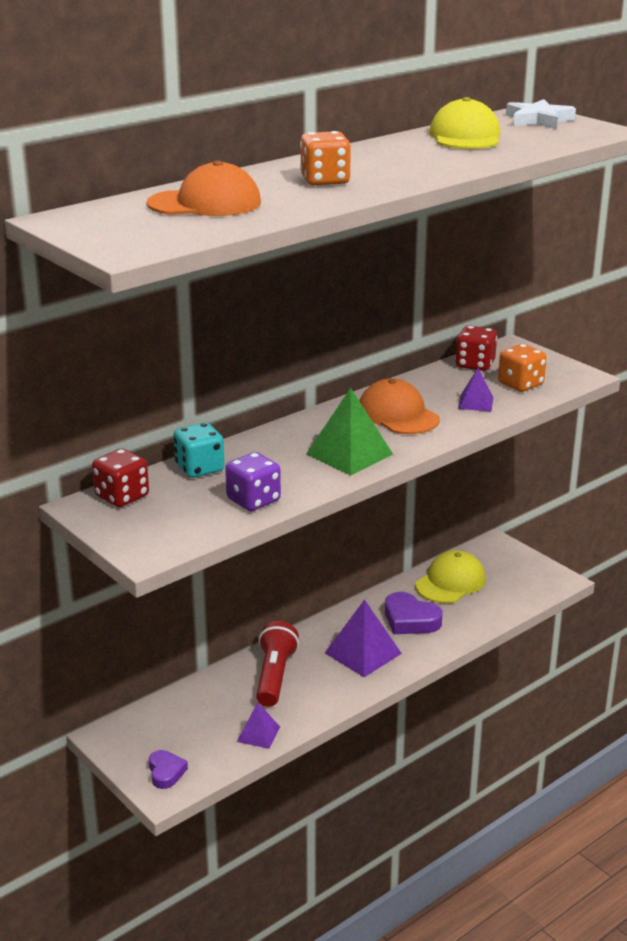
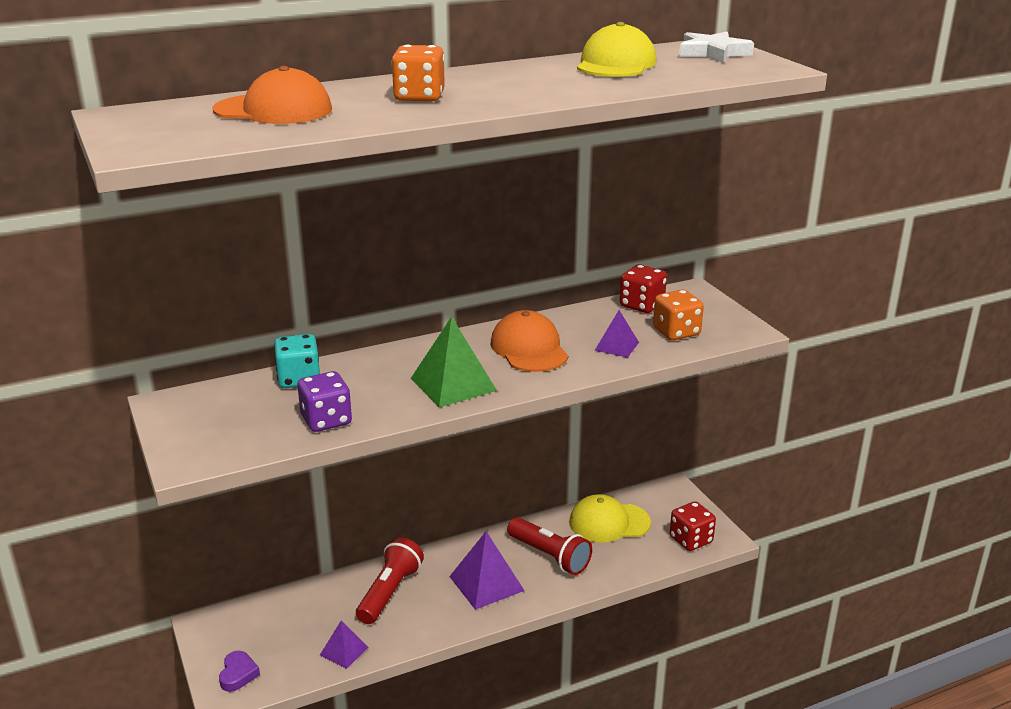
camera: 15 degrees right, 0 degrees up
red dice [92,448,149,507] -> red dice moved to [670,501,716,551]
purple heart [385,592,442,634] -> red flashlight [507,517,592,575]
yellow cap [415,550,486,603] -> yellow cap turned 150 degrees counterclockwise [570,494,651,542]

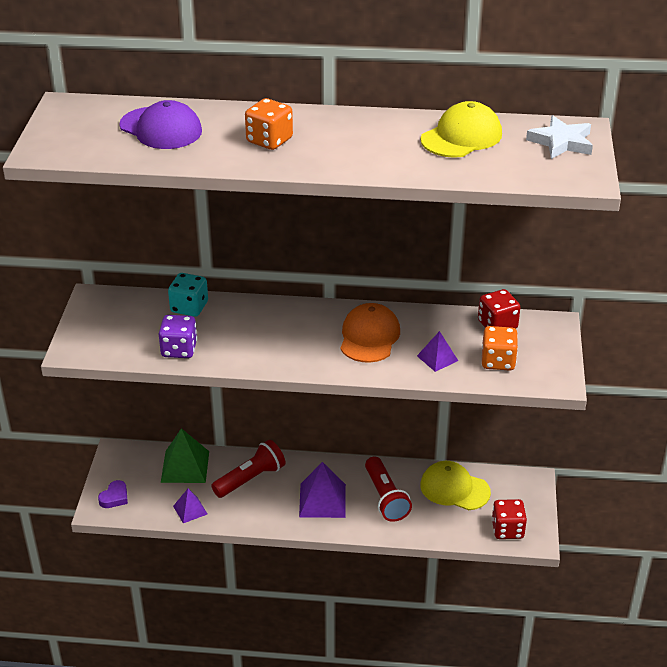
camera: 30 degrees right, 10 degrees up
orange cap [212,66,332,124] -> purple cap [119,100,202,149]
green pyramid [411,316,497,407] -> green pyramid moved to [161,428,209,483]

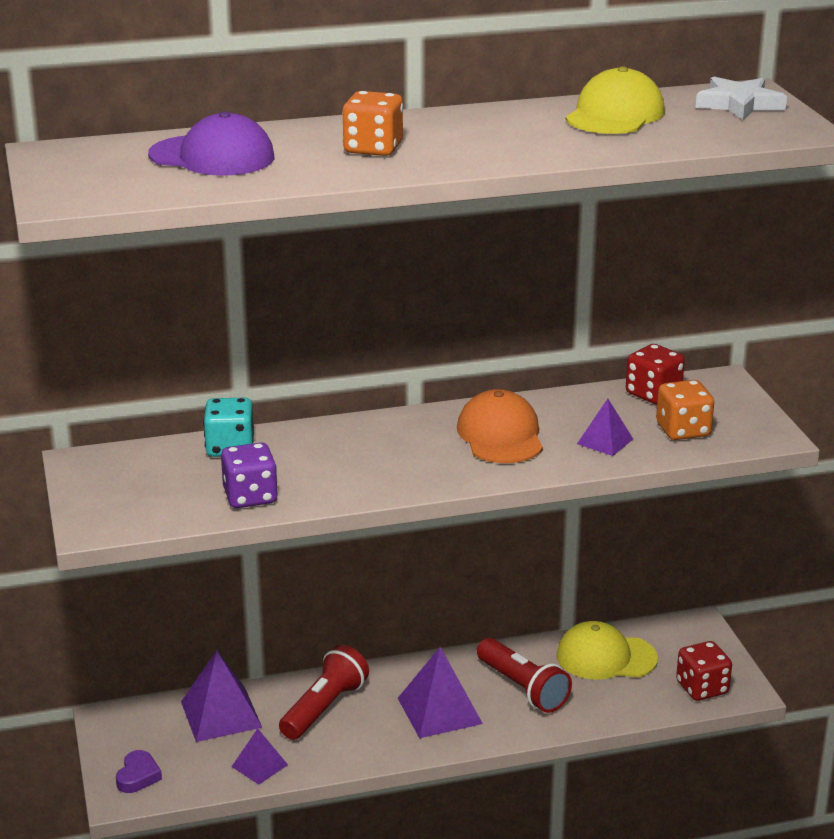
camera: 20 degrees left, 10 degrees down
green pyramid [161,428,209,483] -> purple pyramid [181,650,262,742]

